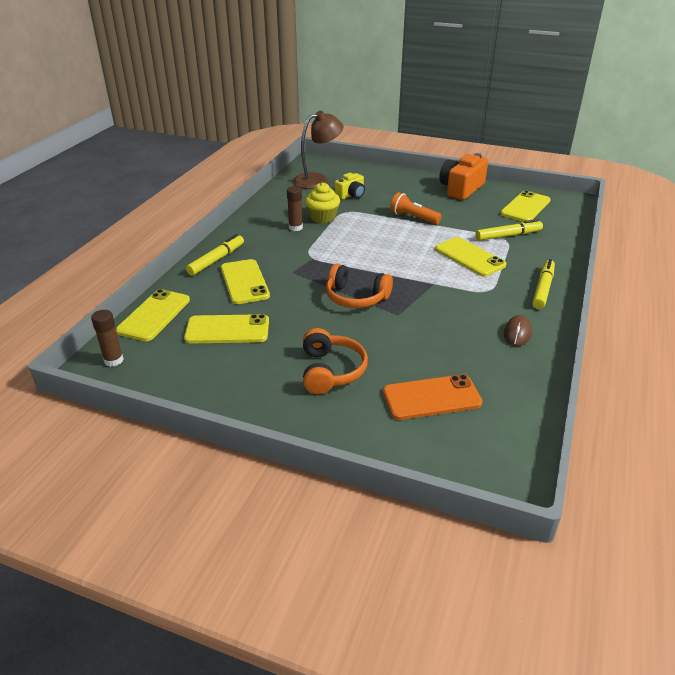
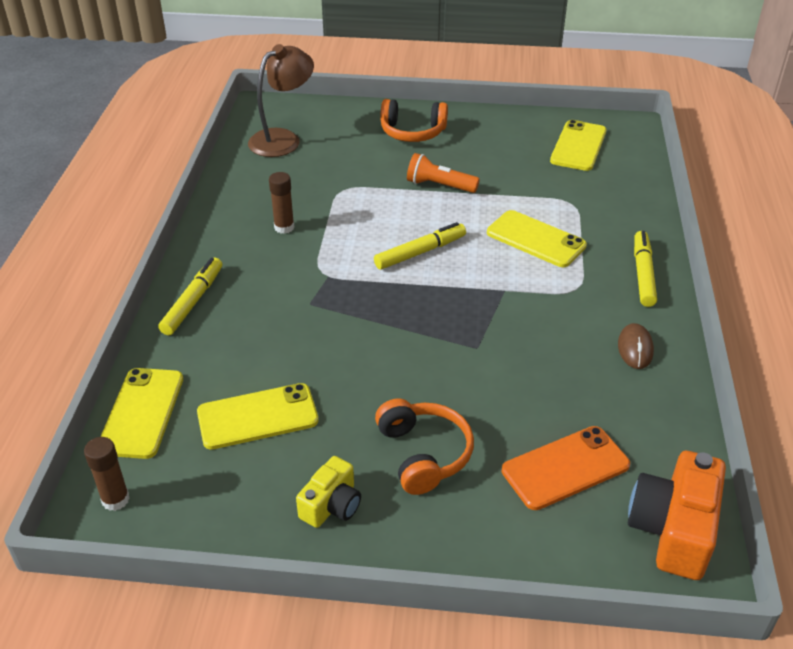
camera: 15 degrees left, 5 degrees up
yellow phone [221,259,270,304] -> none
yellow cupcake [305,182,340,223] -> none
orange headphones [326,264,393,308] -> orange headphones moved to [380,99,448,142]
yellow camera [335,173,365,199] -> yellow camera moved to [296,456,361,528]
orange camera [439,153,488,200] -> orange camera moved to [628,451,726,580]
yellow marker [476,219,543,241] -> yellow marker moved to [374,222,466,270]

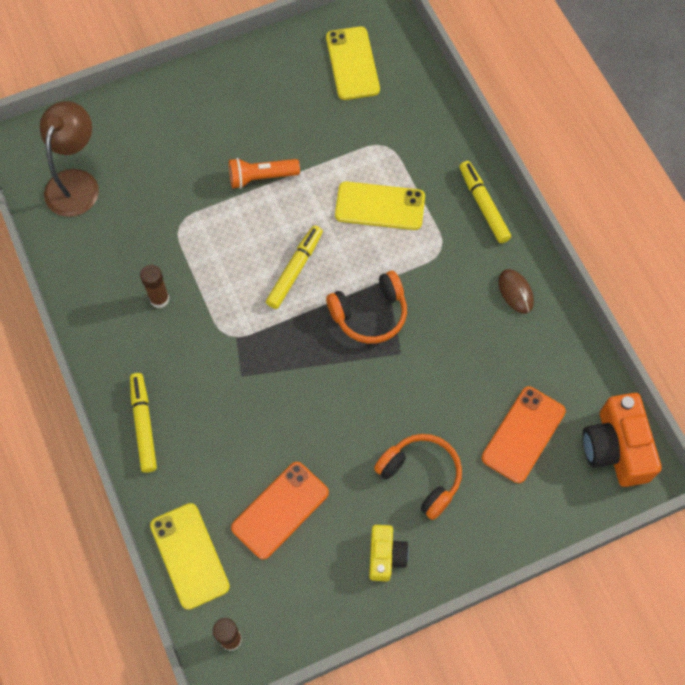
camera: 30 degrees left, 25 degrees up
yellow phone [197,383,319,450] -> orange phone [231,462,329,560]
orange headphones [380,99,448,142] -> orange headphones moved to [326,271,407,344]

